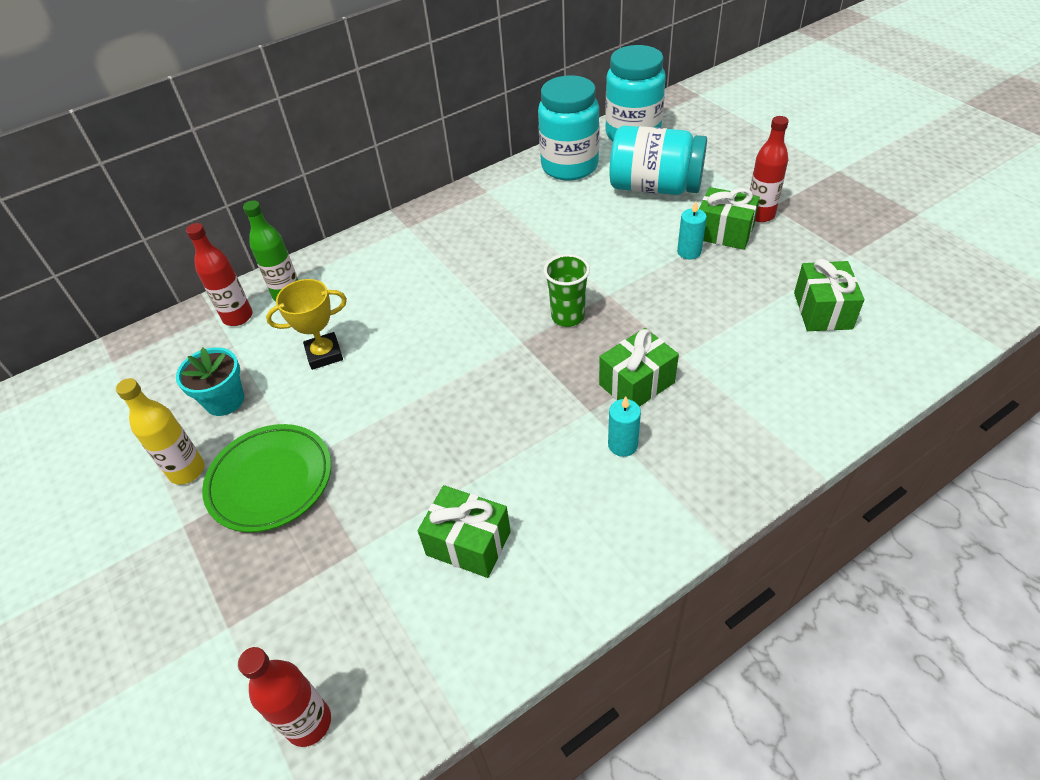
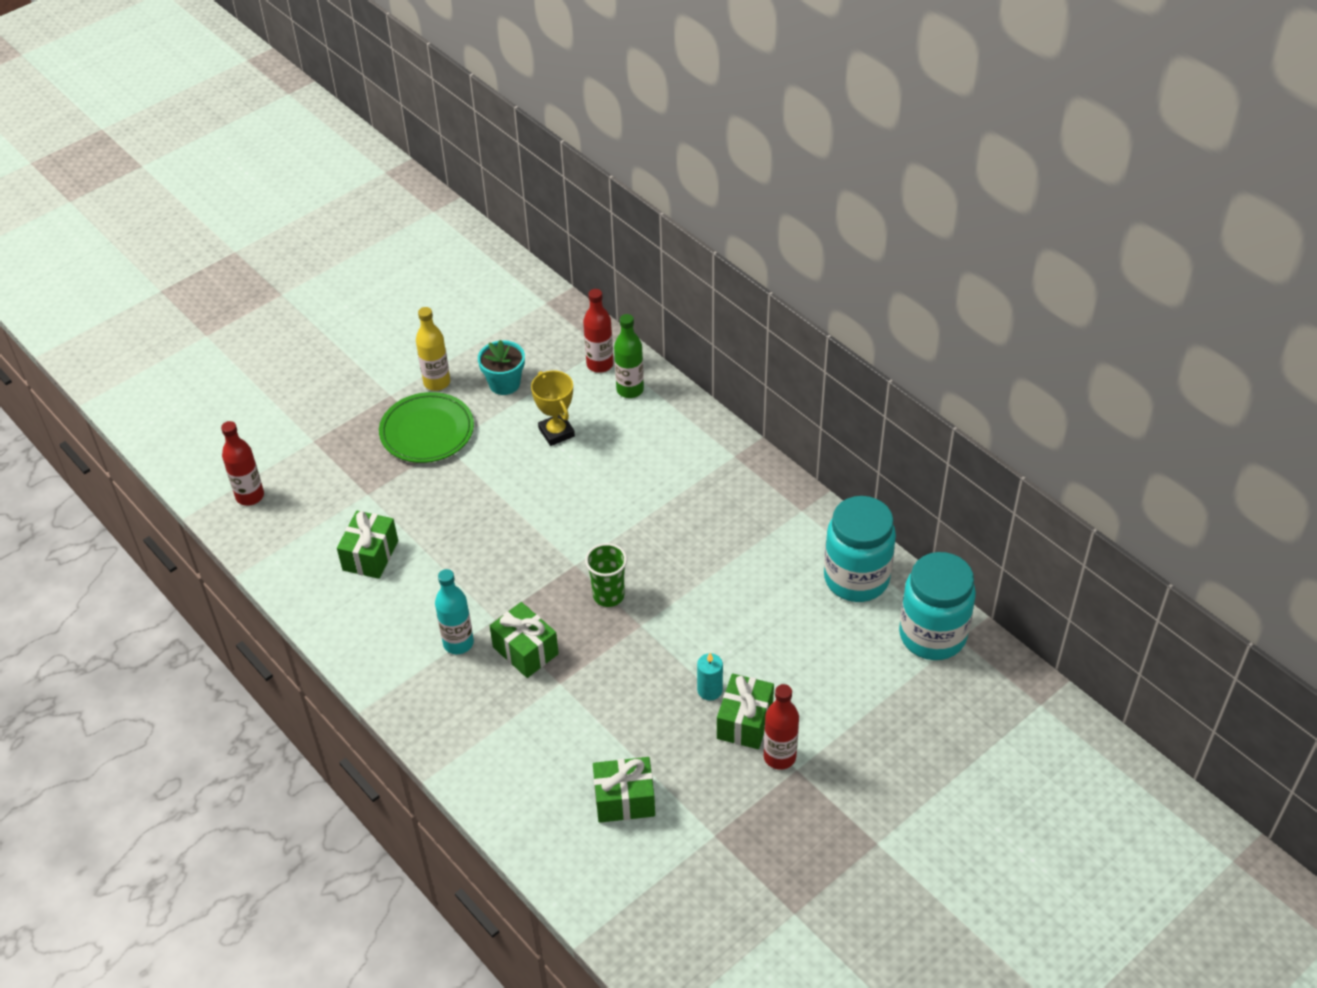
camera: 80 degrees right, 0 degrees up
turquoise candle [608,396,641,457] -> turquoise bottle [435,569,474,654]
turquoise jar [609,126,707,195] -> none

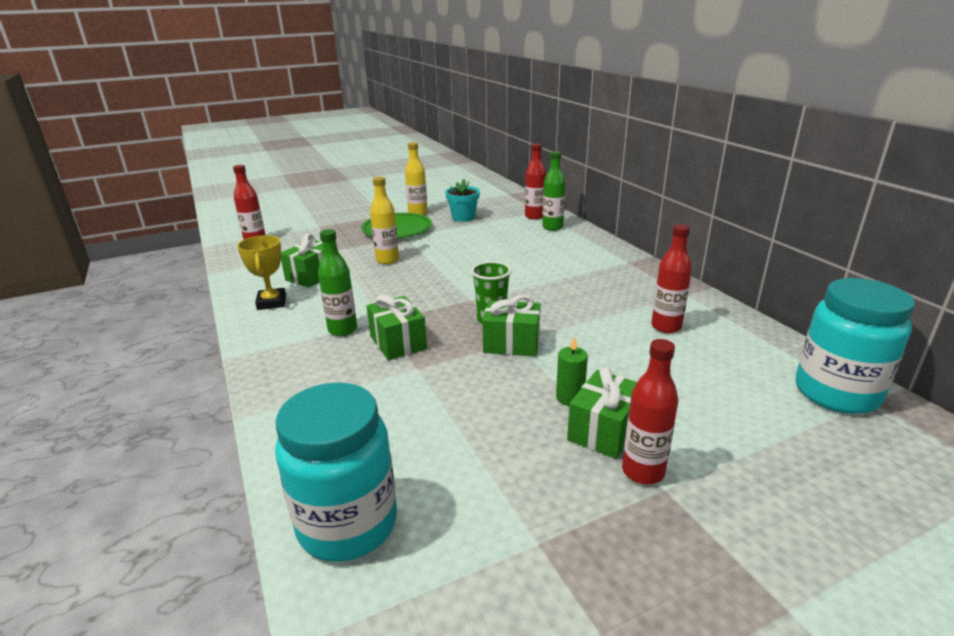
camera: 15 degrees right, 20 degrees down
turquoise bottle [435,569,474,654] -> green bottle [318,229,357,336]
yellow trophy [531,370,575,446] -> yellow trophy moved to [237,235,286,310]
green gift [593,757,655,823] -> green gift moved to [482,295,540,356]
turquoise candle [697,653,723,701] -> green candle [556,336,588,406]
turquoise jar [824,496,896,602] -> turquoise jar moved to [275,382,397,562]
none -> yellow bottle [370,177,399,264]
none -> red bottle [651,224,692,333]

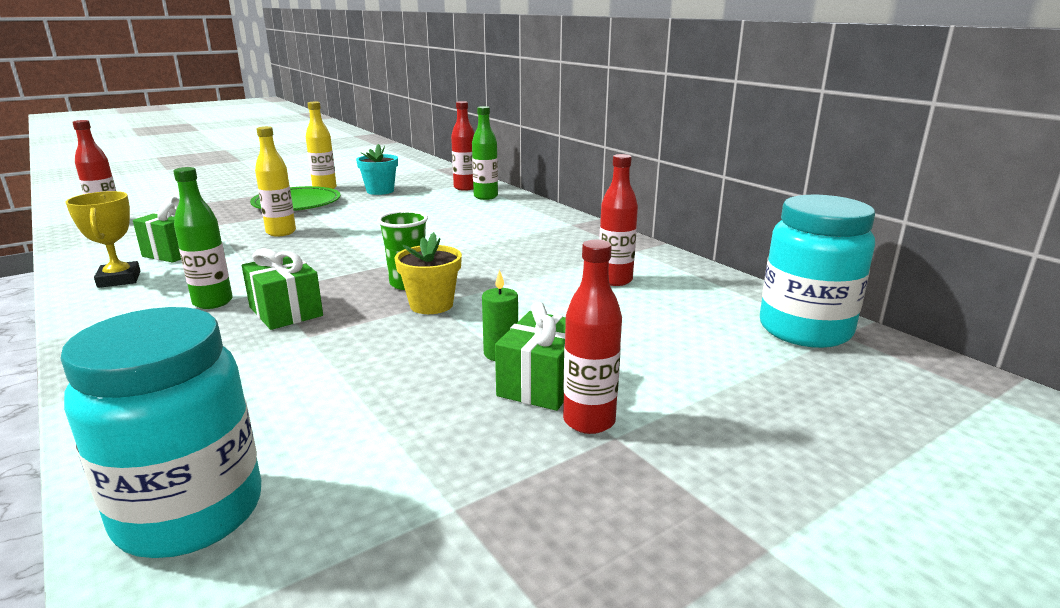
camera: 10 degrees left, 5 degrees down
green gift [482,295,540,356] -> yellow flower pot [394,232,462,314]

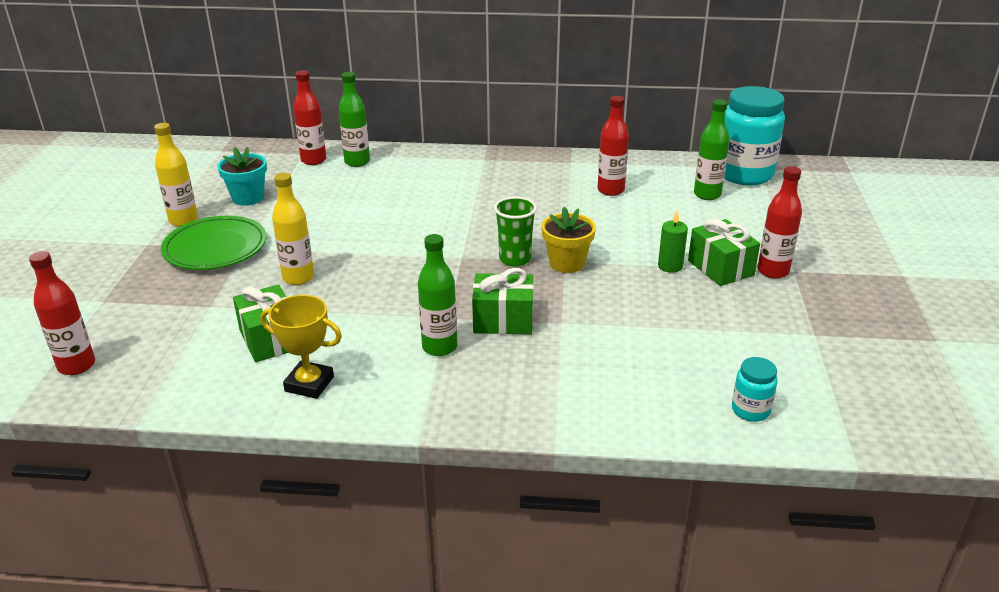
camera: 50 degrees left, 10 degrees up
turquoise jar [60,307,261,558] -> turquoise jar [732,357,778,422], size x0.45
none -> green bottle [694,99,730,200]

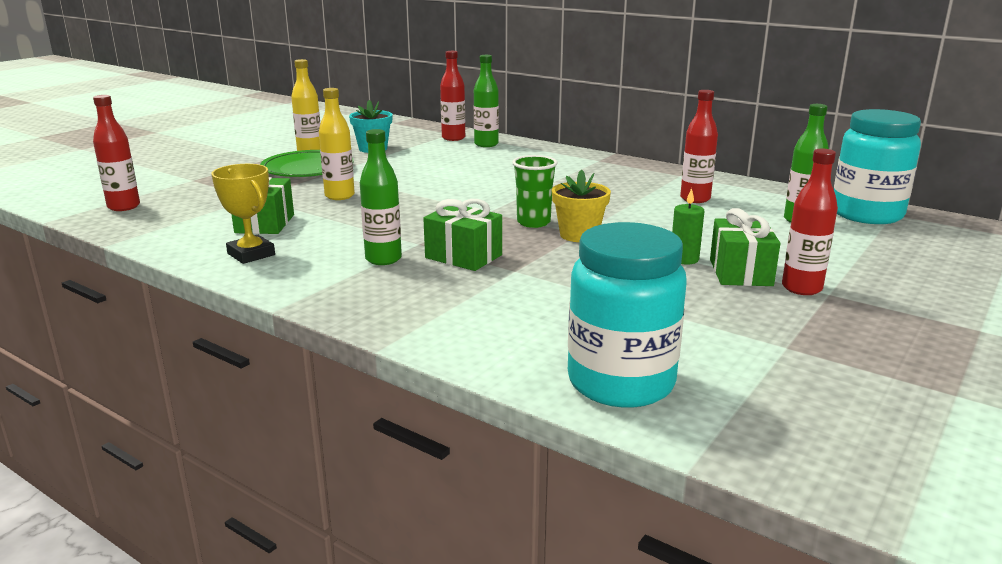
camera: 30 degrees right, 10 degrees down
turquoise jar [732,357,778,422] -> turquoise jar [568,222,687,408], size x2.20

